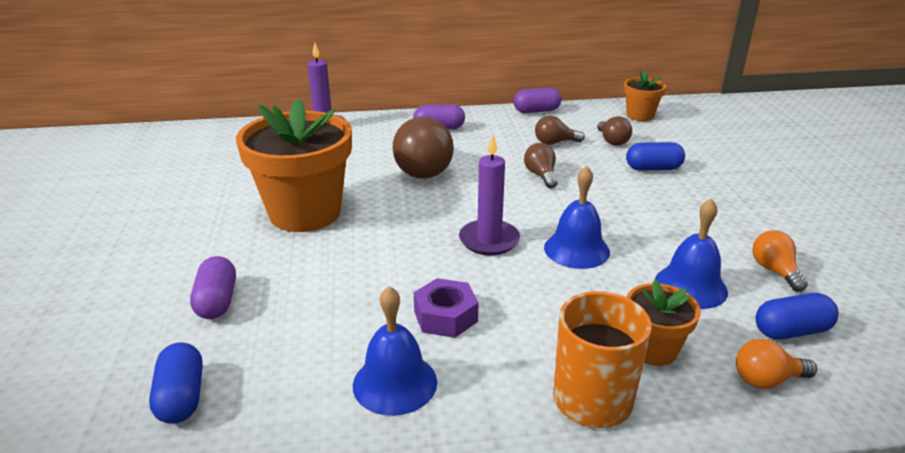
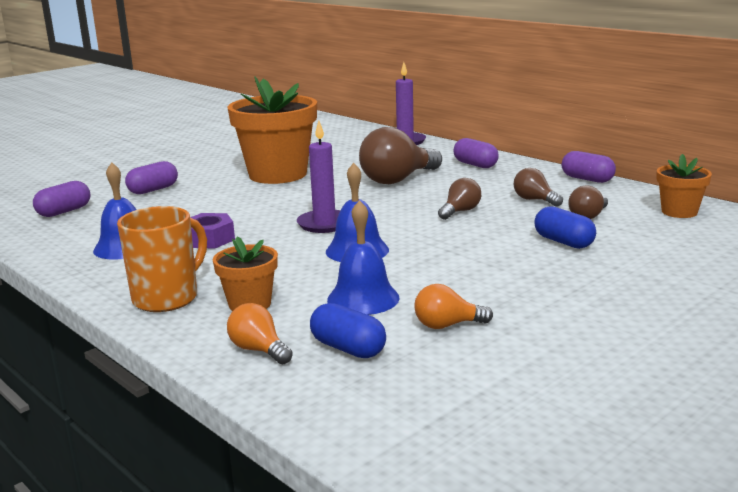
camera: 55 degrees right, 10 degrees down
blue capsule [149,342,203,424] -> purple capsule [33,181,91,217]
orange light bulb [752,230,808,292] -> orange light bulb turned 135 degrees counterclockwise [414,284,493,329]

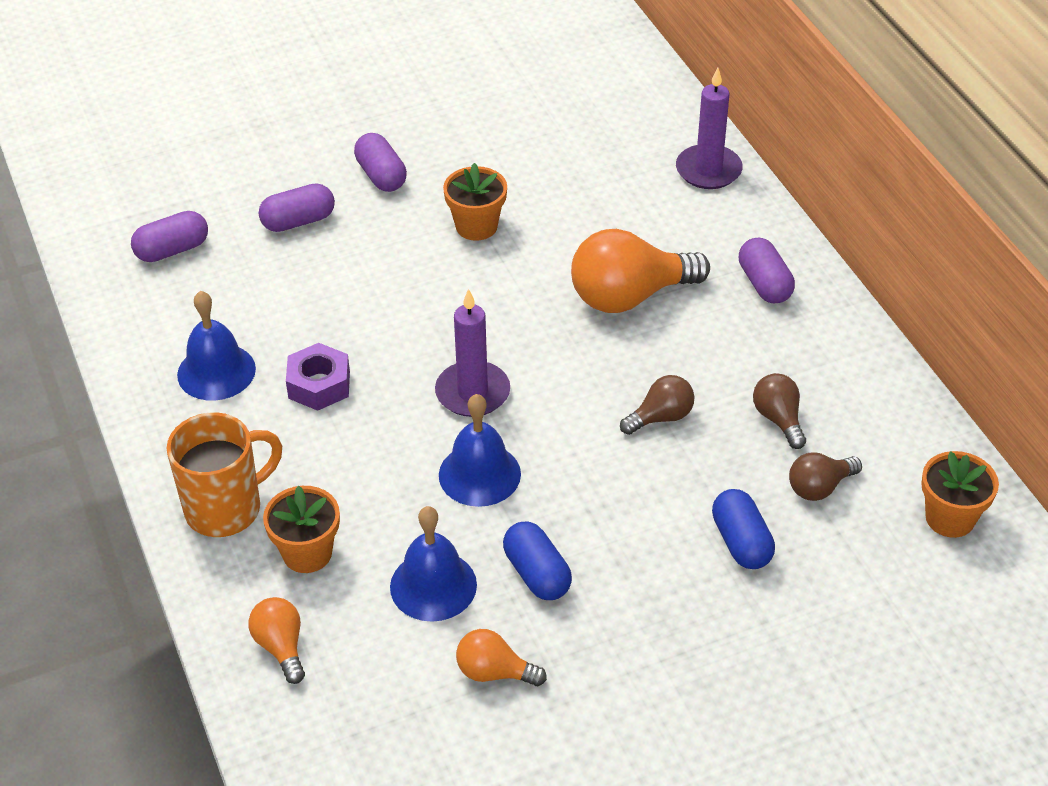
camera: 20 degrees right, 25 degrees up
orange flower pot [227,77,317,184] -> orange flower pot [443,163,507,241], size x0.49
blue capsule [310,303,386,358] -> blue capsule moved to [503,522,572,600]
brown light bulb [359,127,442,184] -> orange light bulb [571,229,710,313]
purple capsule [562,151,616,183] -> purple capsule moved to [354,133,407,192]

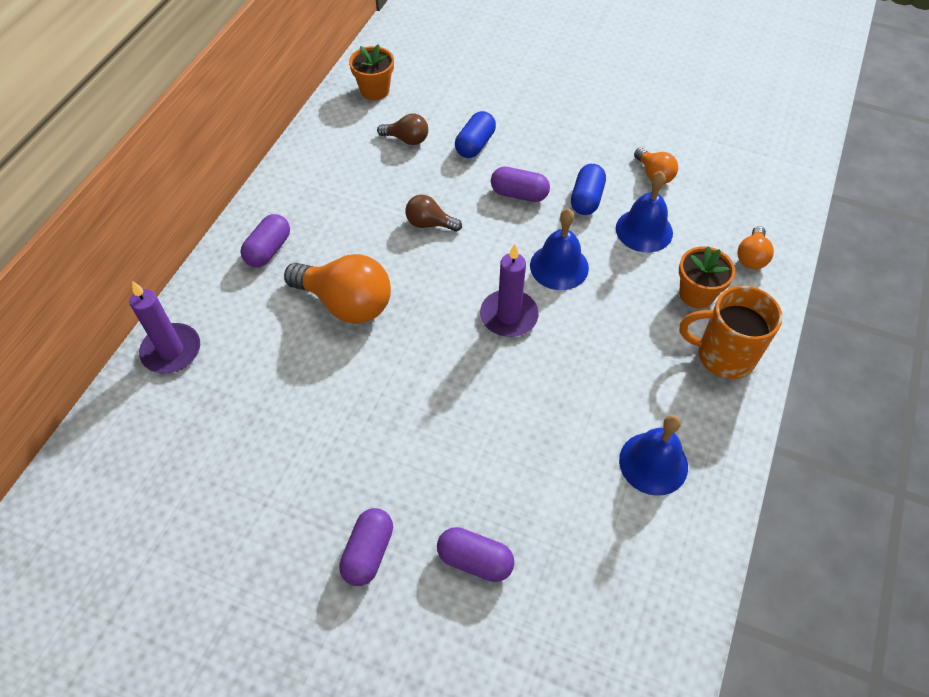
camera: 135 degrees left, 10 degrees up
purple capsule [131,211,208,262] -> purple capsule moved to [491,167,550,202]
purple nut [286,343,350,411] -> none
orange flower pot [443,163,507,241] -> none
brown light bulb [753,373,806,449] -> none

